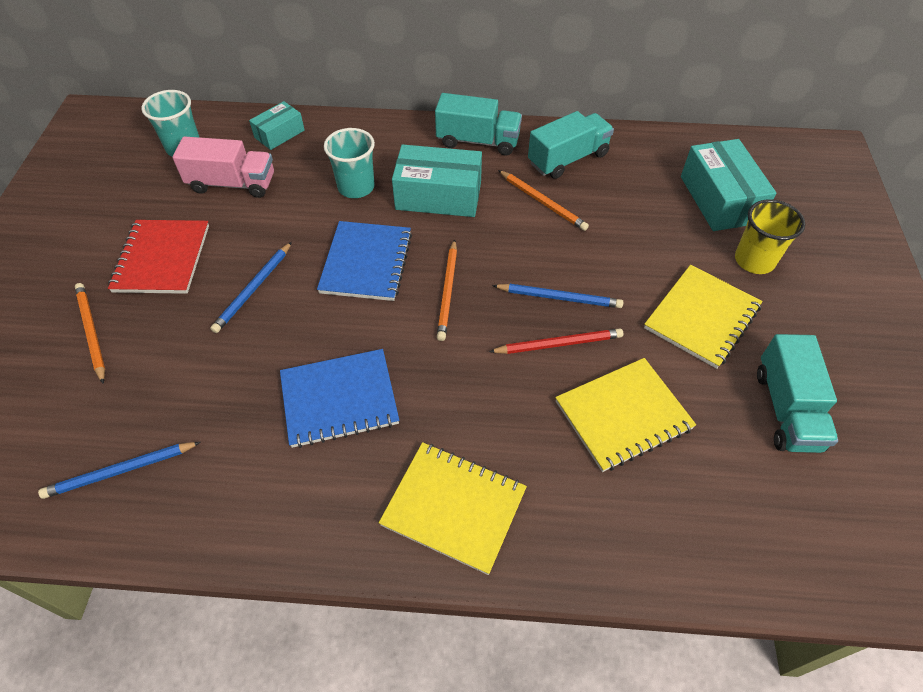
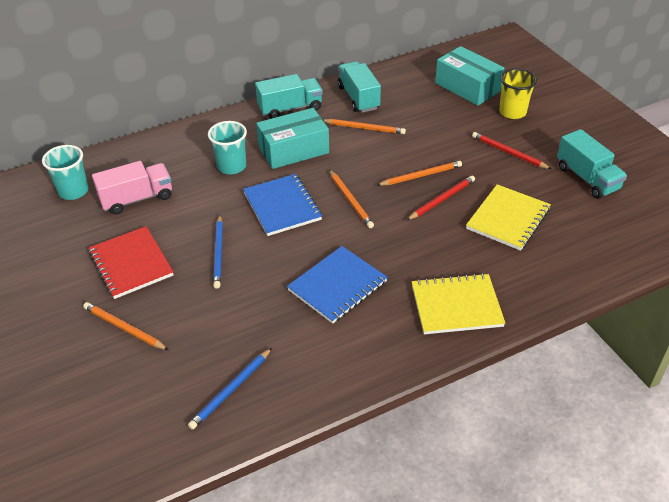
camera: 30 degrees left, 10 degrees down
turquoise box [249,101,305,150] -> none
blue pencil [492,284,623,308] -> orange pencil [377,161,462,186]
turquoise truck [528,111,614,179] -> turquoise truck turned 45 degrees counterclockwise [337,62,381,113]
yellow notebook [644,265,762,369] -> red pencil [472,132,551,169]

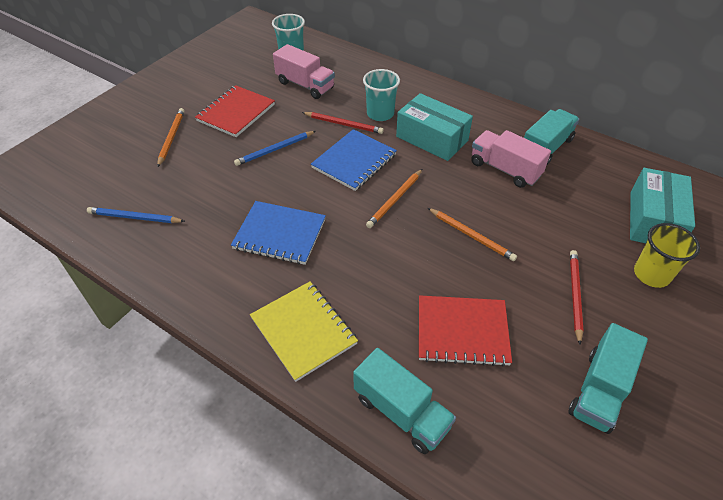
camera: 60 degrees right, 5 degrees up
turquoise truck [255,74,323,119] -> turquoise truck moved to [353,348,456,454]
orange pencil [323,119,406,134] -> pink truck [471,130,551,188]
red pencil [407,175,475,220] -> red pencil moved to [302,112,384,134]
yellow notebook [466,184,551,251] -> red notebook [419,295,512,367]

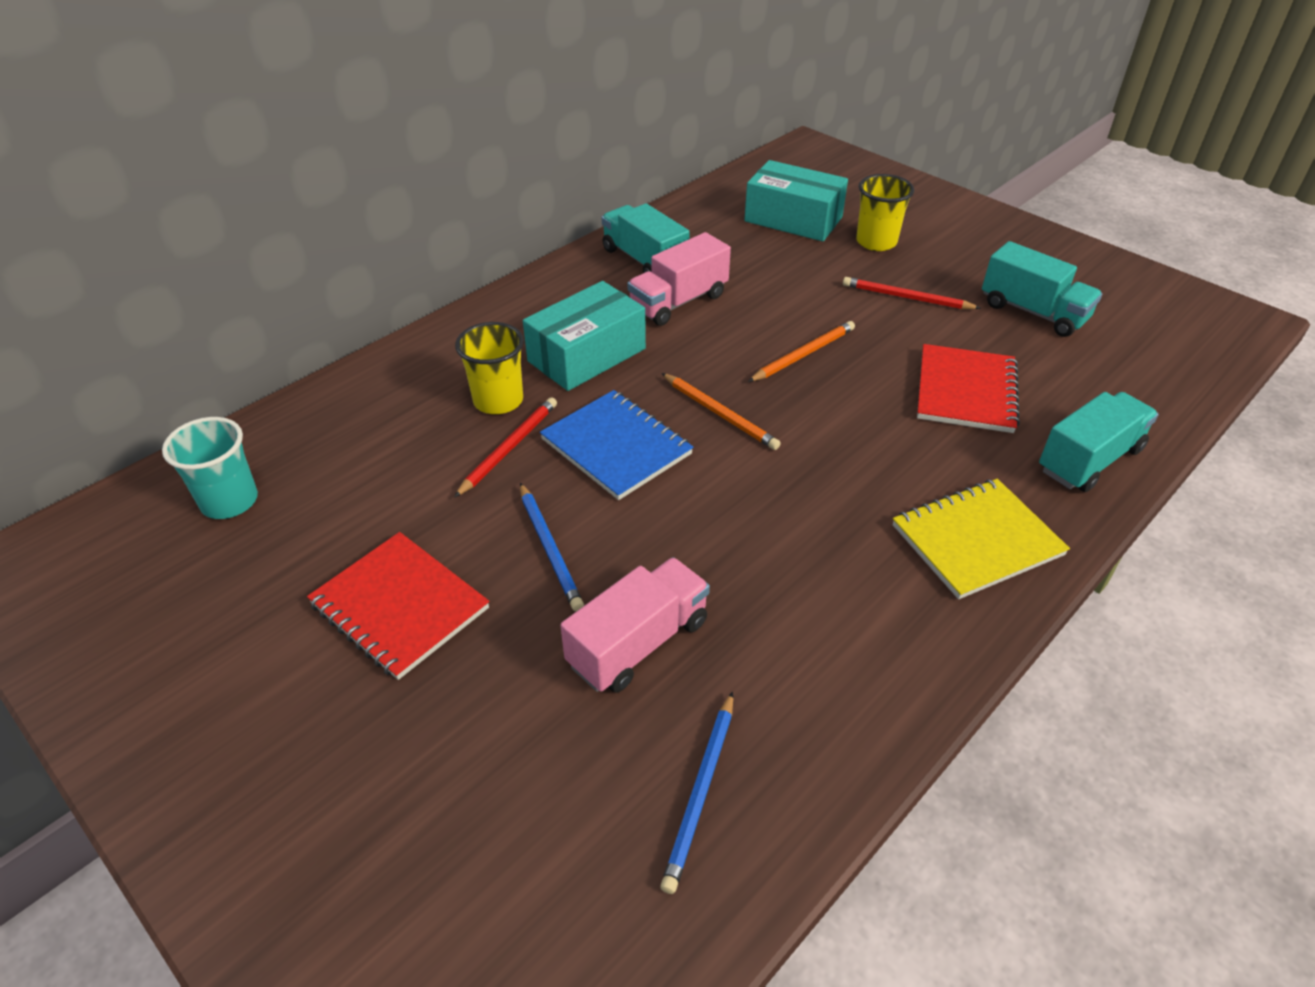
camera: 80 degrees left, 5 degrees down
orange pencil [157,108,185,167] -> none
blue notebook [231,201,326,265] -> none
pink truck [273,44,335,99] -> pink truck moved to [560,557,710,693]
turquoise cup [363,69,400,121] -> yellow cup [455,322,524,414]

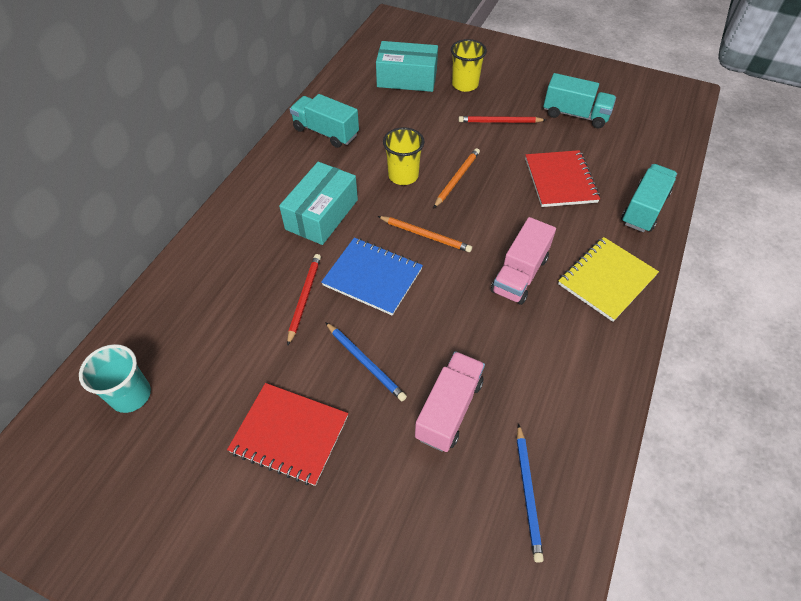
camera: 20 degrees left, 10 degrees up
yellow cup [455,322,524,414] -> yellow cup moved to [383,127,425,185]
pink truck [627,232,731,326] -> pink truck moved to [491,217,556,305]

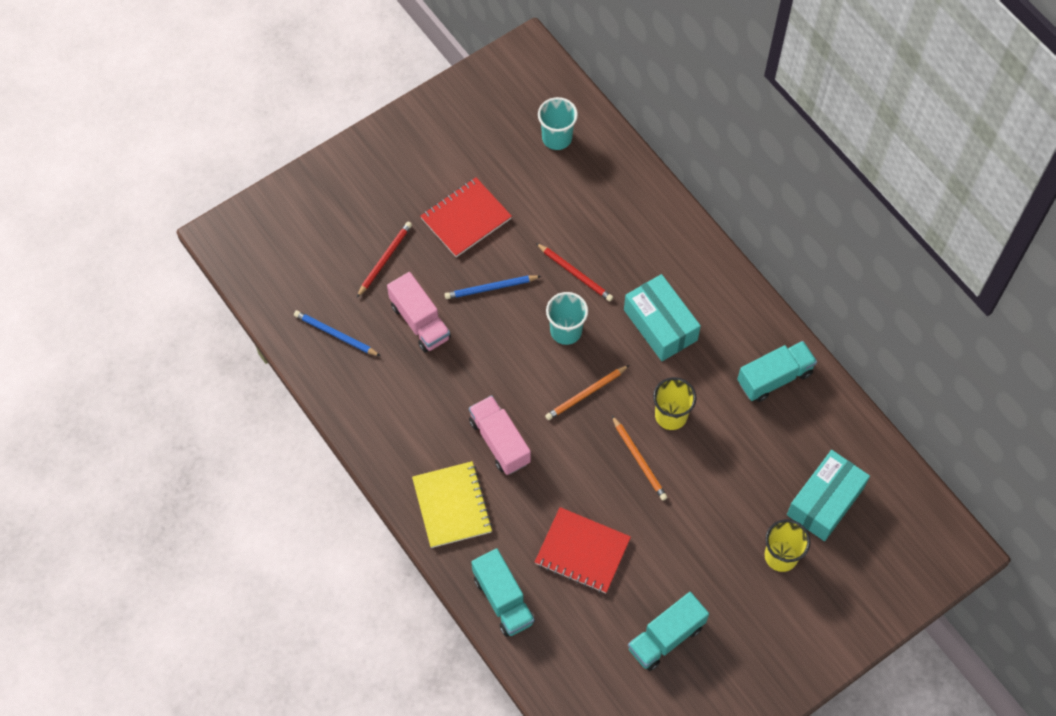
camera: 120 degrees right, 10 degrees up
blue notebook [321,238,423,316] -> turquoise cup [546,292,588,345]
red pencil [458,116,546,123] -> red pencil moved to [357,222,412,297]

